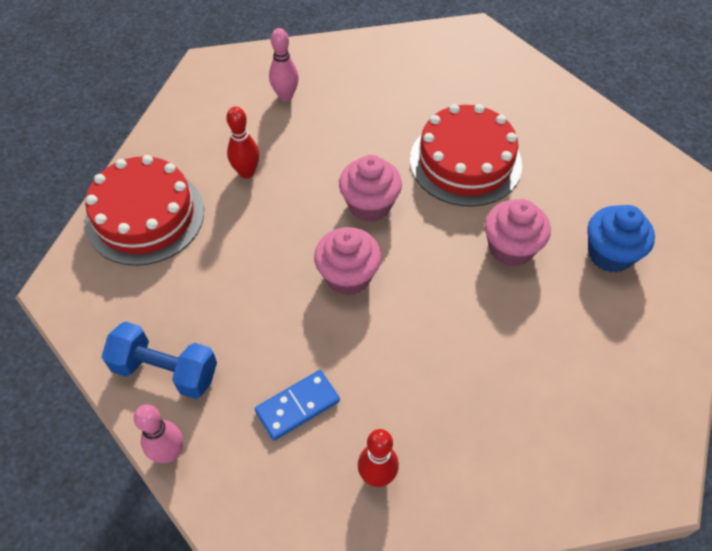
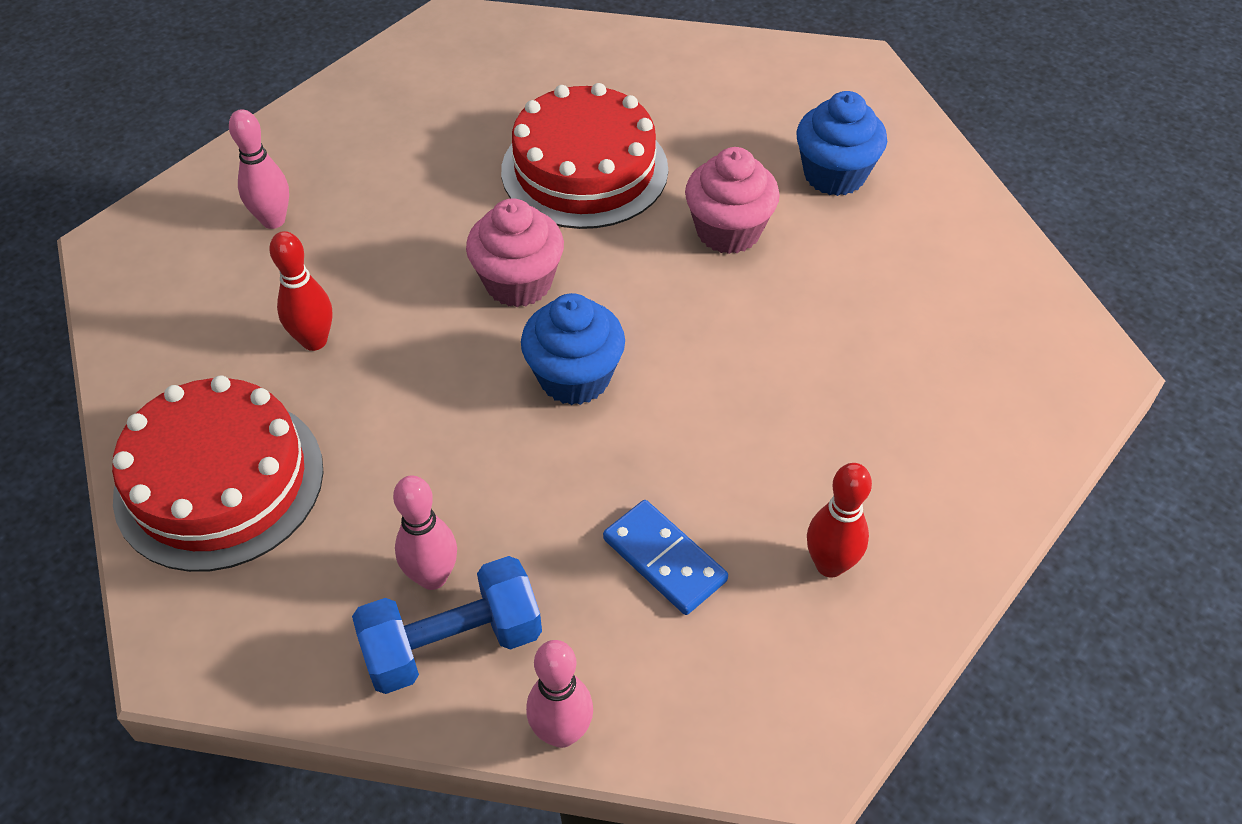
camera: 40 degrees left, 5 degrees down
blue domino [255,370,340,441] -> blue domino turned 60 degrees counterclockwise [603,500,728,615]
pink cupcake [314,227,382,296] -> blue cupcake [521,293,625,405]
none -> pink bowling pin [393,476,457,590]

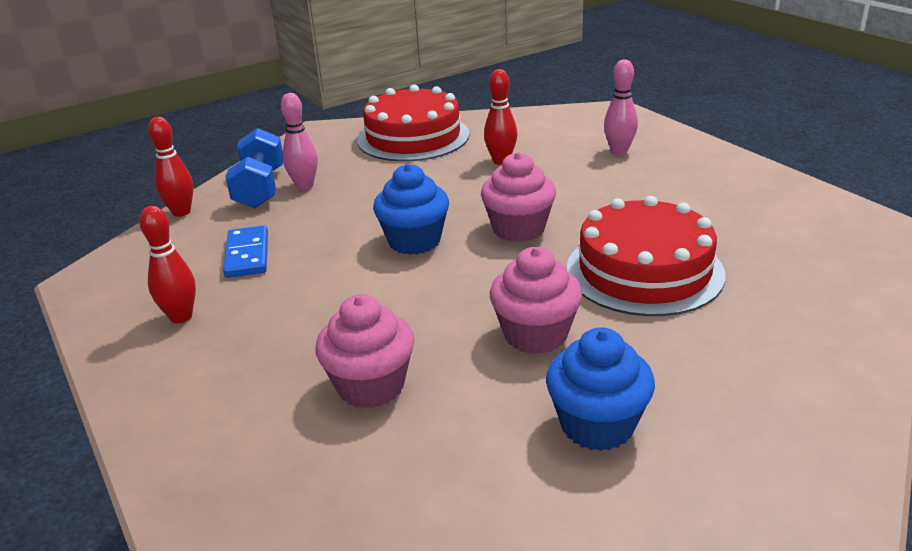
camera: 110 degrees right, 20 degrees down
pink bowling pin [526,640,593,748] -> red bowling pin [148,117,193,217]
blue domino [603,500,728,615] -> blue domino turned 75 degrees counterclockwise [223,225,268,278]
none -> pink cupcake [316,294,414,408]

